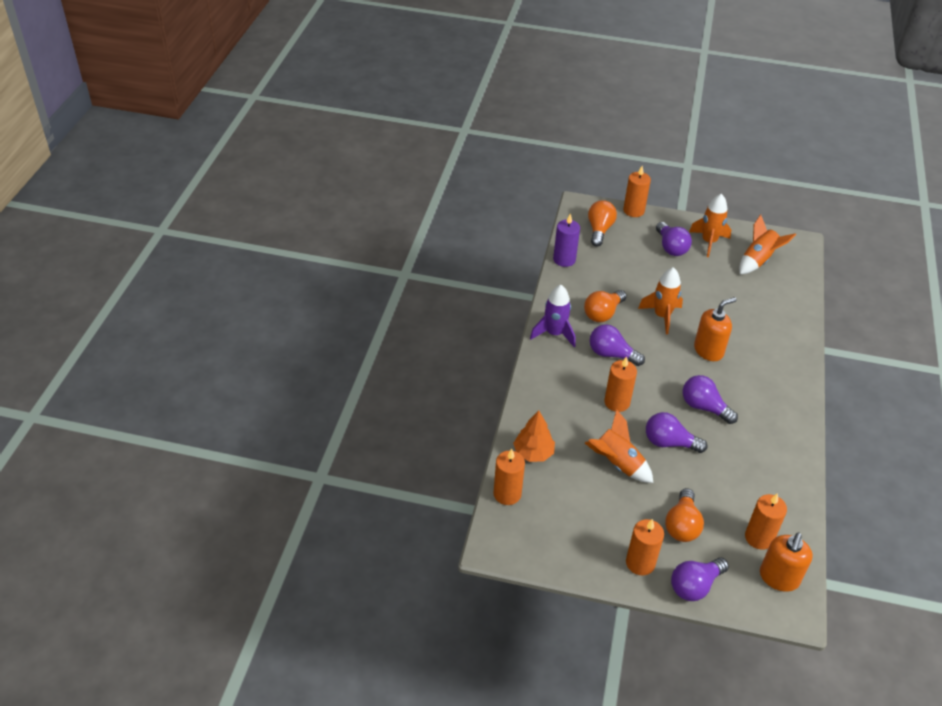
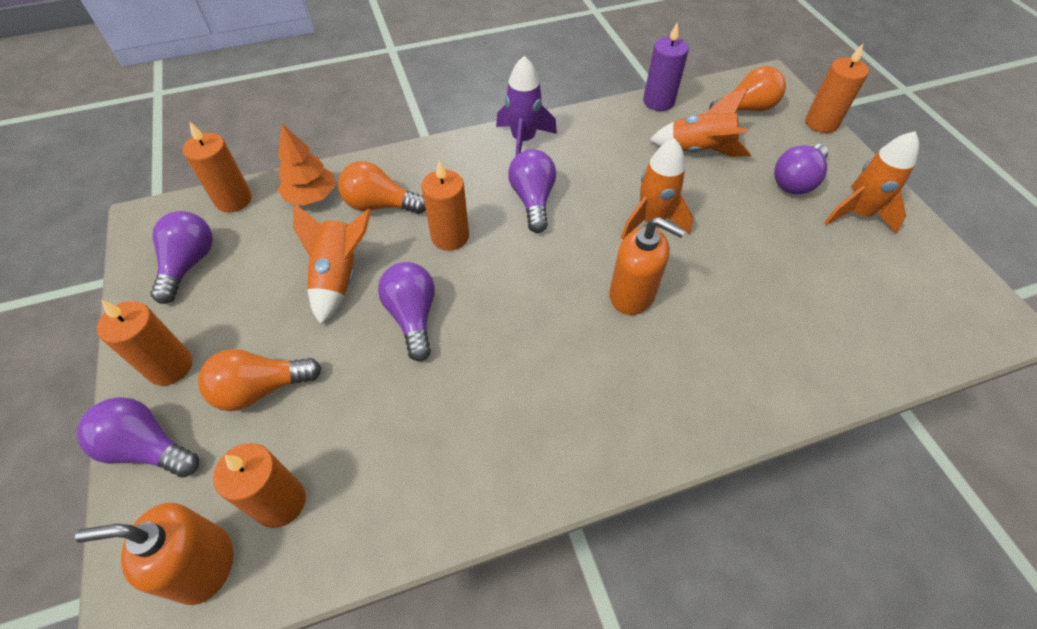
camera: 60 degrees right, 10 degrees up
orange light bulb [584,290,627,322] -> orange light bulb moved to [338,161,426,214]
purple light bulb [683,375,738,424] -> purple light bulb moved to [151,211,213,304]
orange rocket [739,215,796,274] -> orange rocket moved to [650,88,751,157]

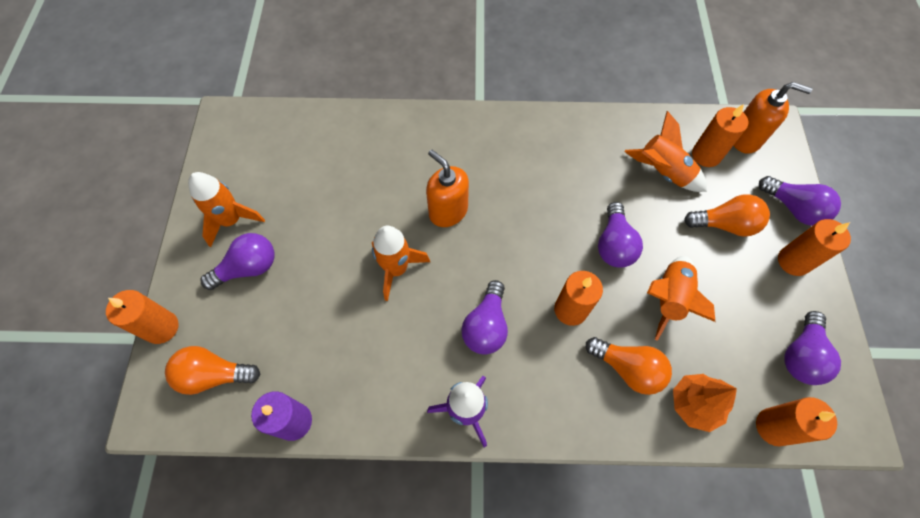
camera: 160 degrees left, 10 degrees up
orange rocket [650,88,751,157] -> orange rocket moved to [624,111,707,192]

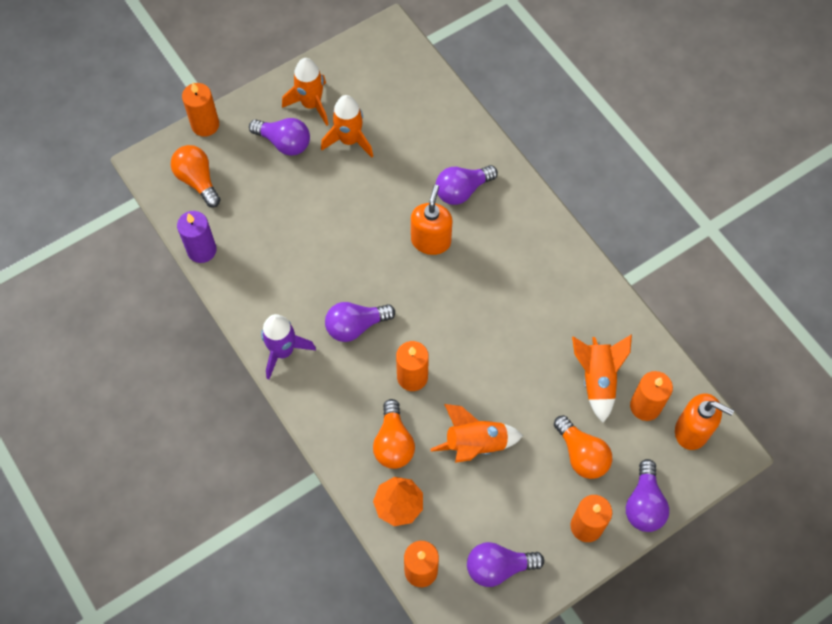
camera: 55 degrees right, 0 degrees up
orange rocket [372,225,430,301] -> orange rocket moved to [321,95,373,158]
purple light bulb [598,202,643,268] -> purple light bulb moved to [435,165,498,205]
orange soap dispenser [734,82,812,154] -> orange soap dispenser turned 45 degrees counterclockwise [675,393,734,450]

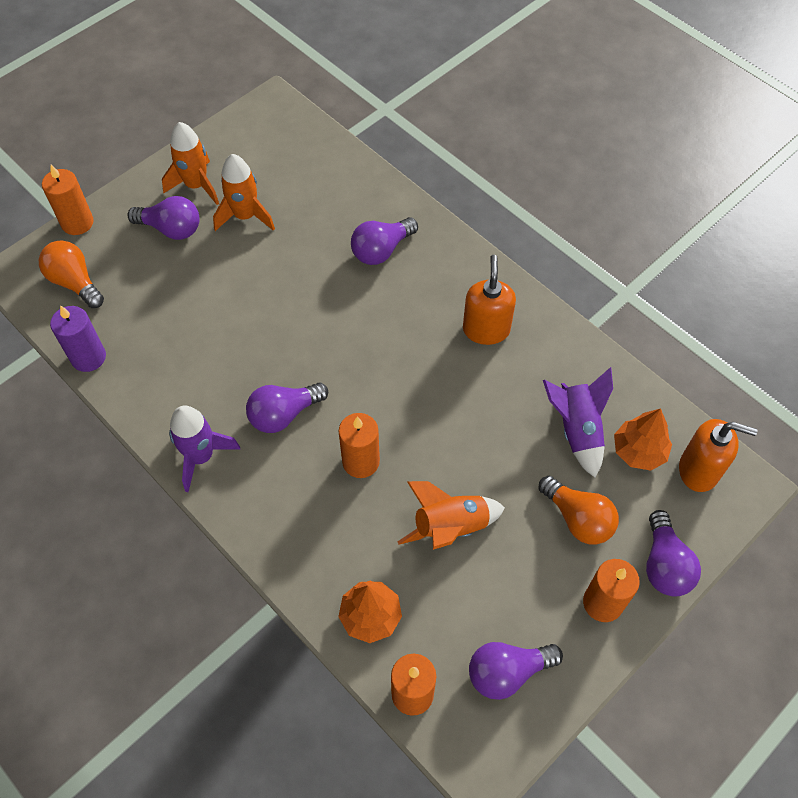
camera: 10 degrees left, 5 degrees down
orange light bulb [373,399,415,469] -> none
orange soap dispenser [411,185,453,255] -> orange soap dispenser moved to [463,255,516,345]
orange rocket [572,335,632,423] -> purple rocket [543,367,613,477]
orange candle [630,371,673,421] -> orange tree [614,408,672,471]

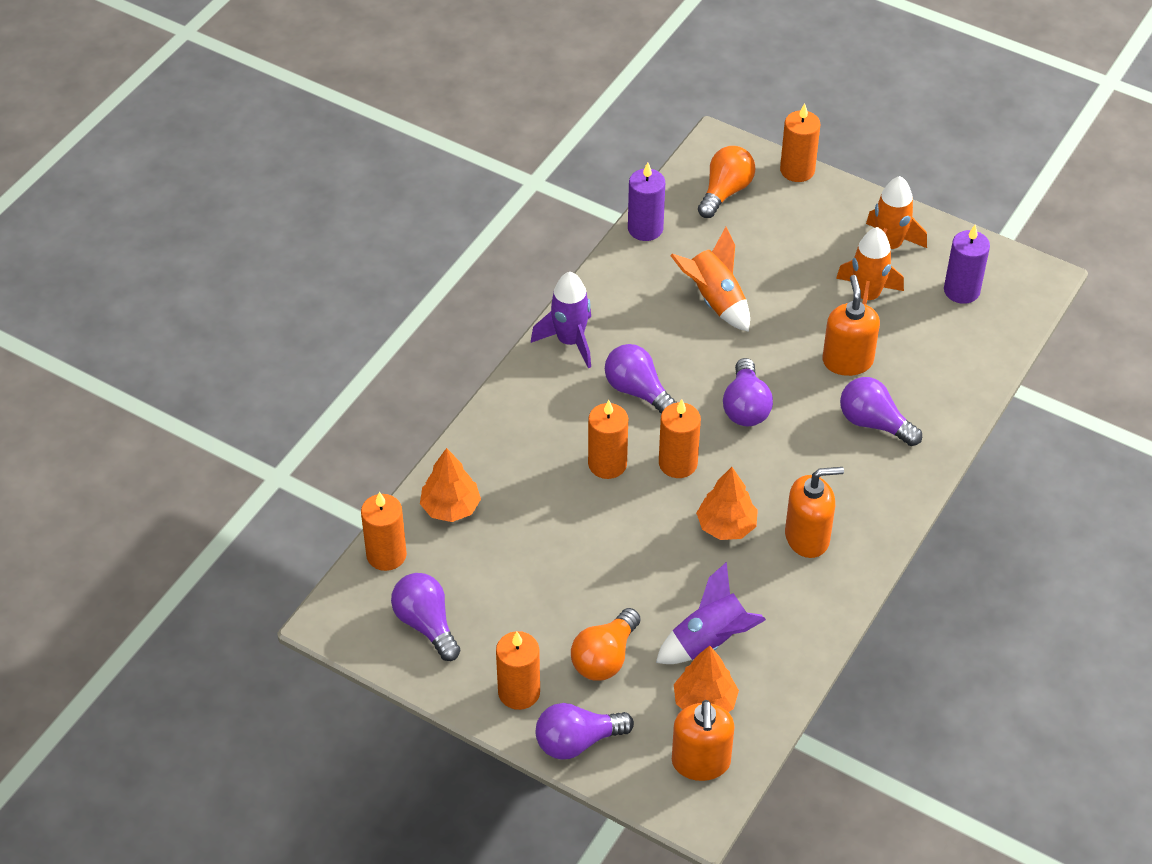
camera: 75 degrees right, 10 degrees down
purple light bulb [127,196,200,240] -> purple light bulb moved to [723,358,773,426]
orange rocket [397,481,505,550] -> orange rocket moved to [670,227,750,332]
none -> orange candle [659,399,701,478]
none -> orange tree [696,467,758,540]
none -> orange soap dispenser [823,275,880,376]
none -> purple candle [944,225,990,304]

